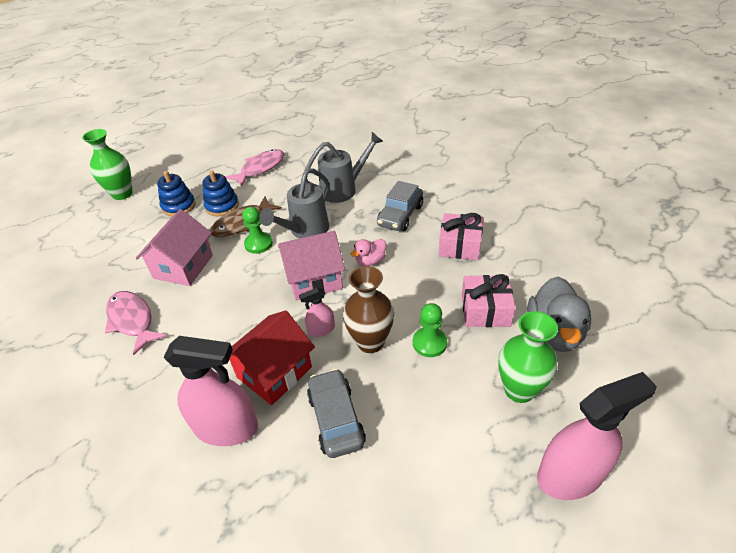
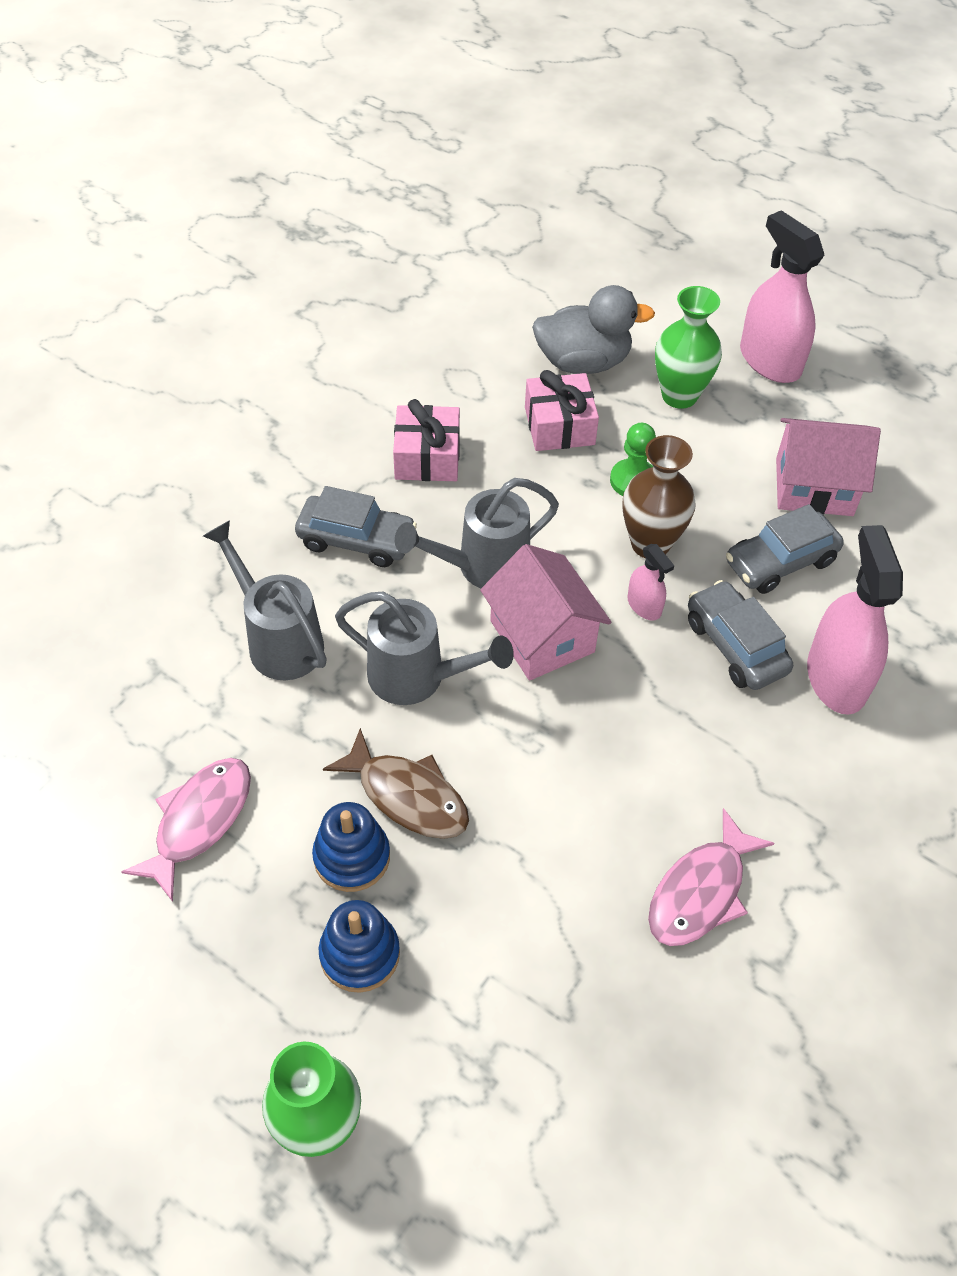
camera: 105 degrees left, 10 degrees up
pink house [136,209,213,286] -> pink house moved to [776,418,881,516]
pink fish [225,149,284,187] -> pink fish turned 90 degrees clockwise [121,758,251,902]
red house [229,310,315,405] -> grey car [688,580,793,690]
green pawn [242,207,273,254] -> none
pink duck [351,239,386,266] -> grey watering can [395,478,559,589]

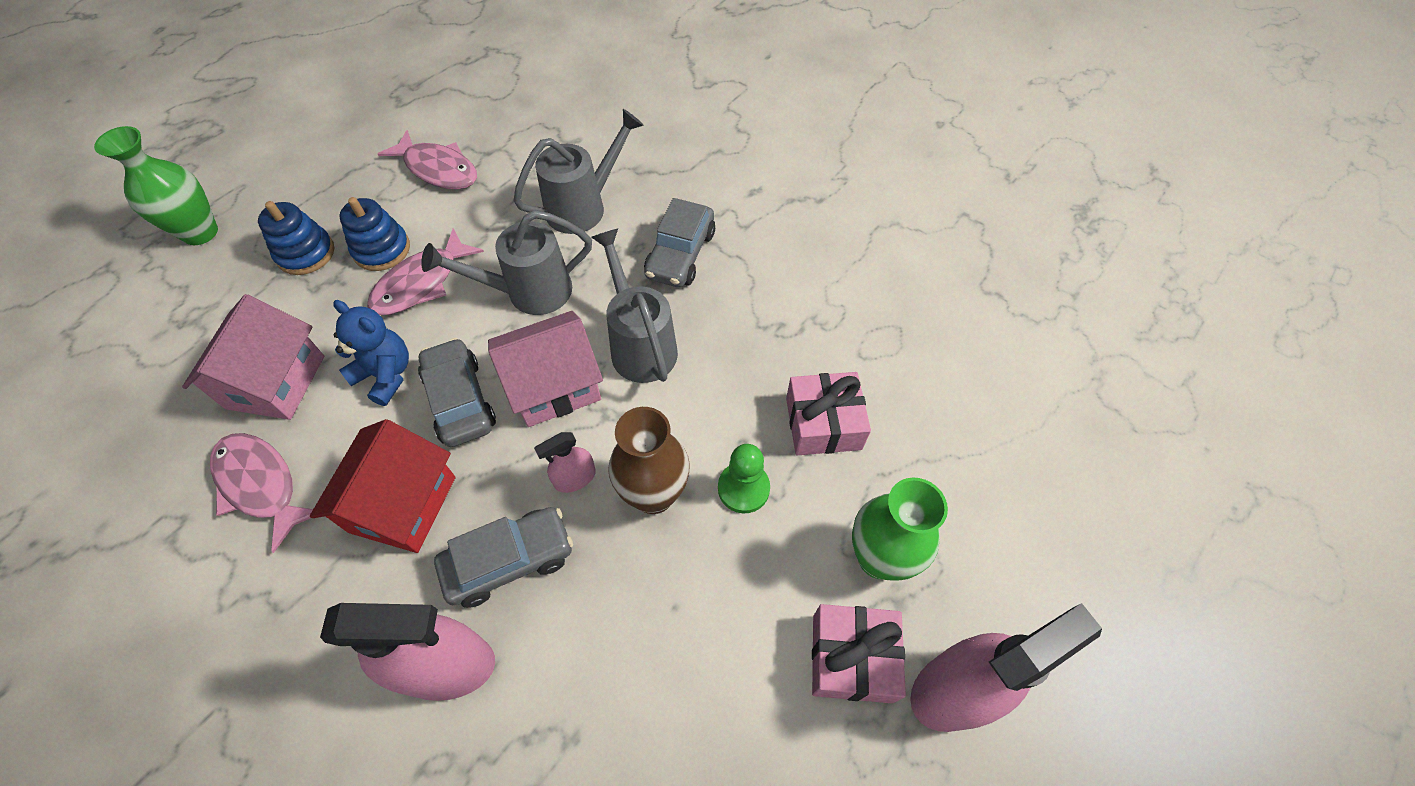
camera: 95 degrees right, 5 degrees up
brown fish [323,728,469,839] -> pink fish [367,228,484,315]
grey watering can [335,592,514,705] -> grey watering can turned 45 degrees clockwise [421,210,592,315]
pink gift [393,399,460,481] -> pink gift moved to [812,604,906,703]
grey duck [532,285,655,374] -> none
grey car [726,504,844,594] -> grey car moved to [418,338,496,447]
pink house [776,418,881,516] -> pink house moved to [182,294,324,420]
none -> red house [310,419,456,553]
none -> blue teddy bear [333,300,409,406]

